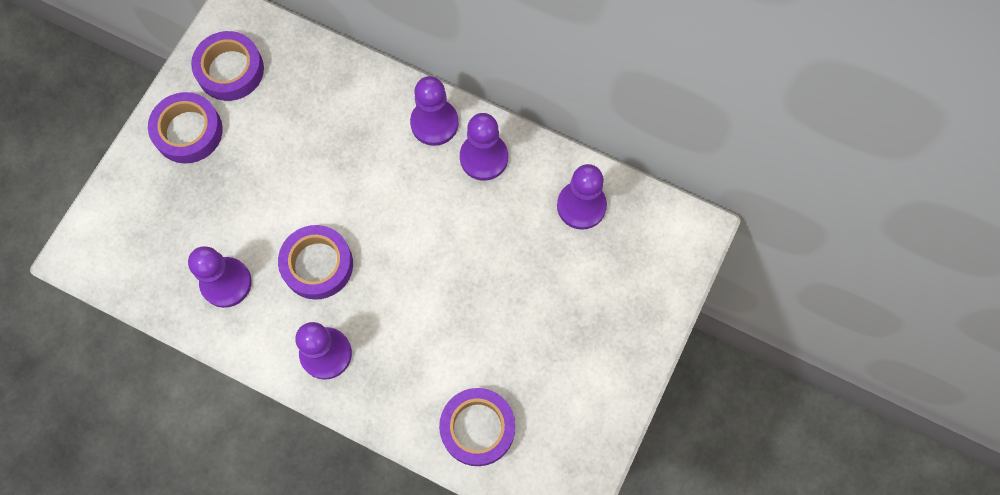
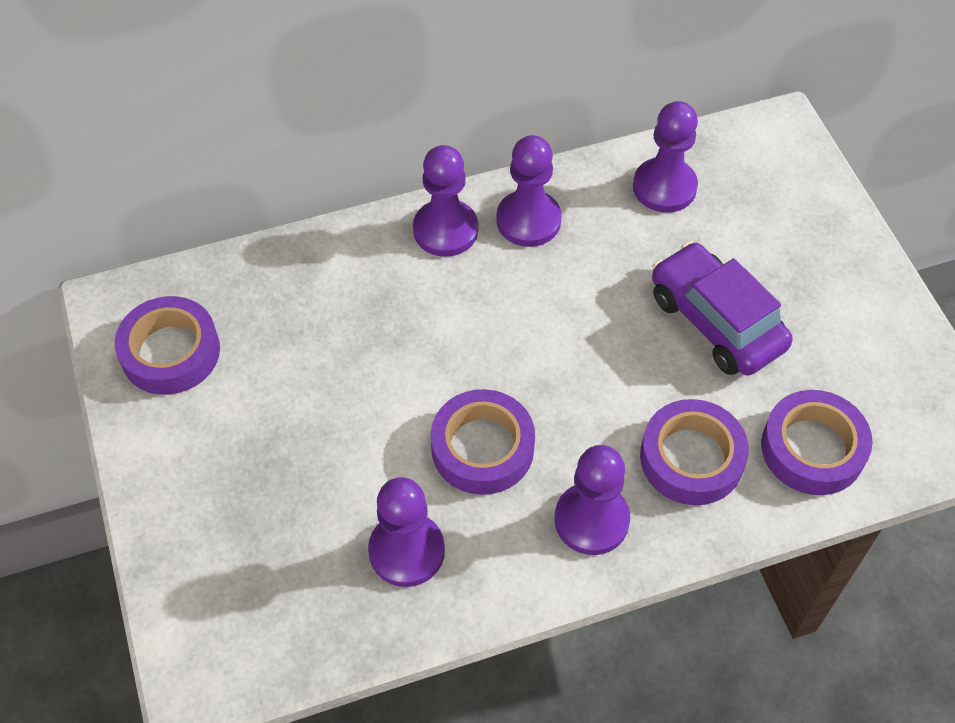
camera: 45 degrees left, 15 degrees down
purple tape [148,92,223,164] -> purple tape moved to [640,399,749,505]
none -> purple car [652,241,793,376]

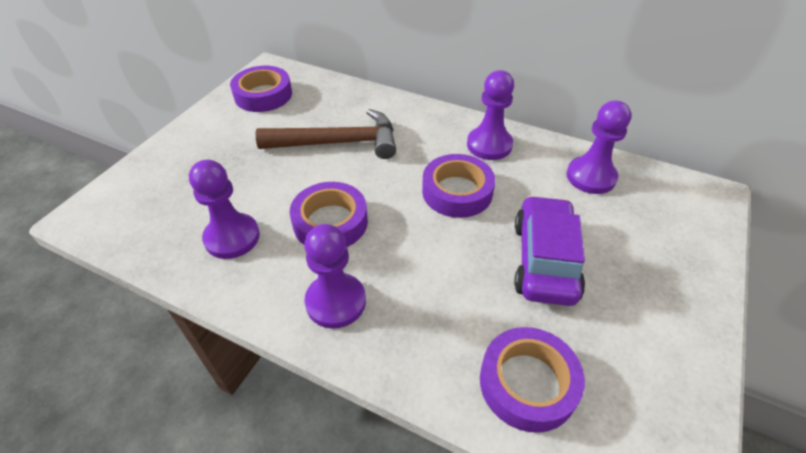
camera: 45 degrees right, 10 degrees down
purple pawn [413,145,478,257] -> none
purple tape [640,399,749,505] -> purple tape moved to [422,154,495,218]
none -> brown hammer [256,109,396,159]

